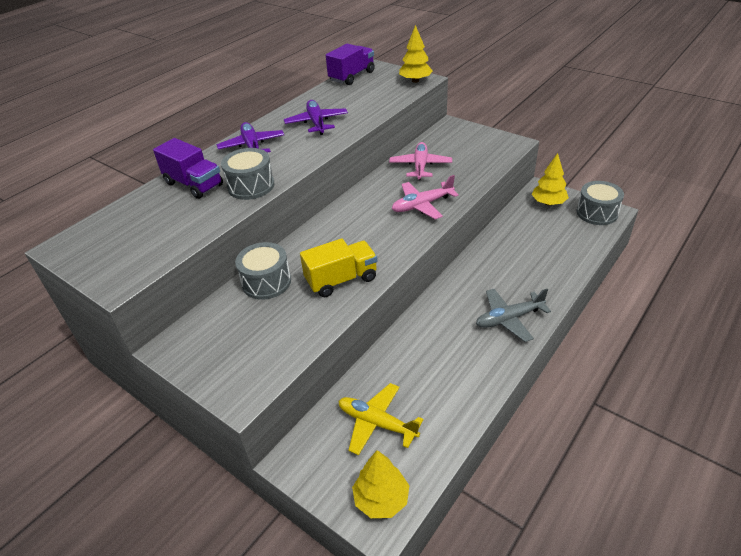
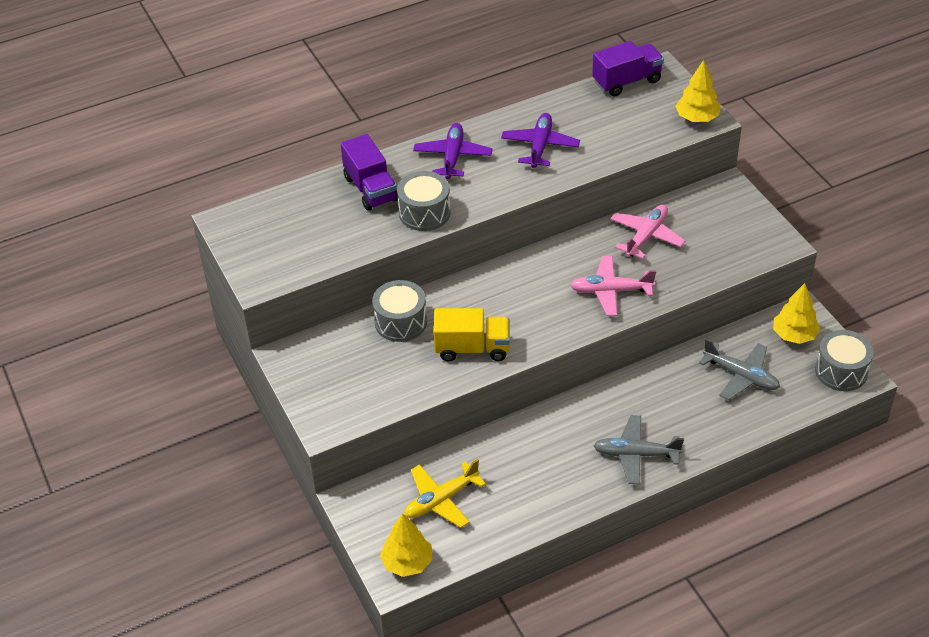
camera: 25 degrees right, 5 degrees up
yellow plane [338,383,424,455] -> yellow plane turned 90 degrees counterclockwise [404,459,486,528]
none -> grey plane [699,339,780,400]

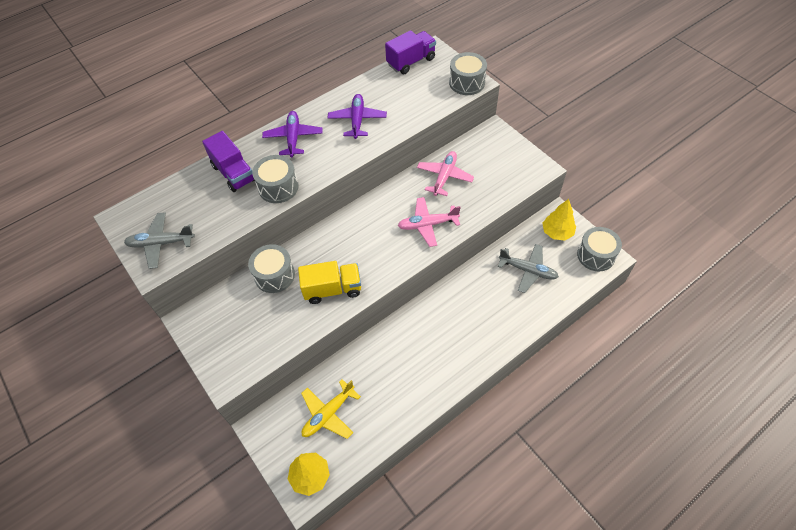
camera: 10 degrees left, 10 degrees up
grey plane [593,415,684,485] -> grey plane moved to [124,212,195,269]
yellow tree [676,60,721,122] -> grey drum [449,52,487,95]

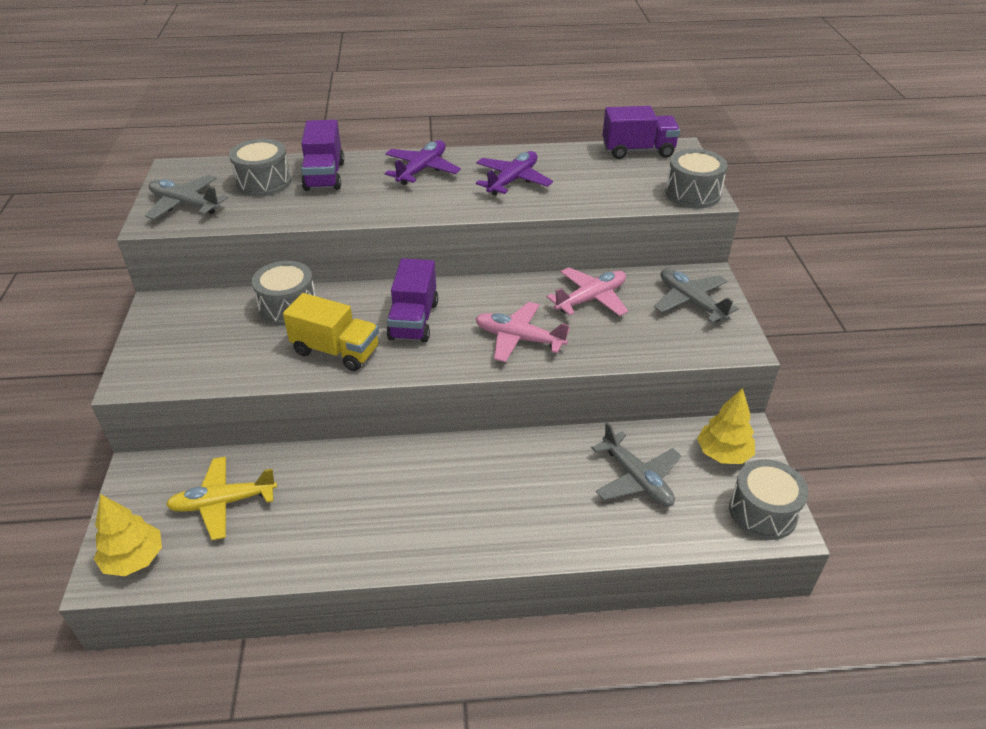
camera: 30 degrees right, 15 degrees down
grey drum [252,155,299,203] -> grey drum moved to [229,139,291,197]
none -> purple truck [387,258,438,342]
none -> grey plane [654,268,739,323]

